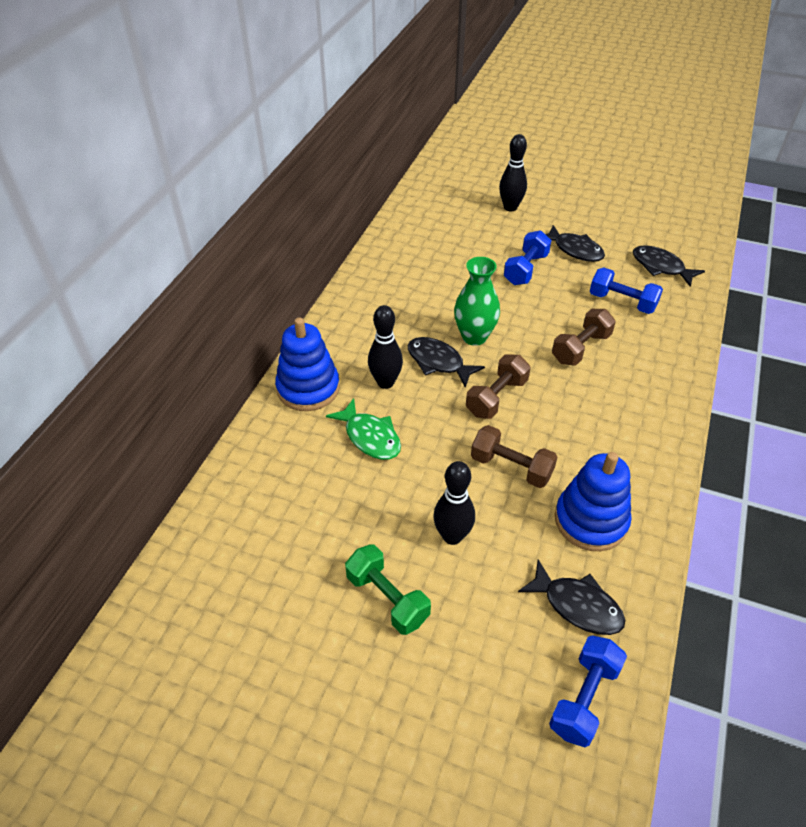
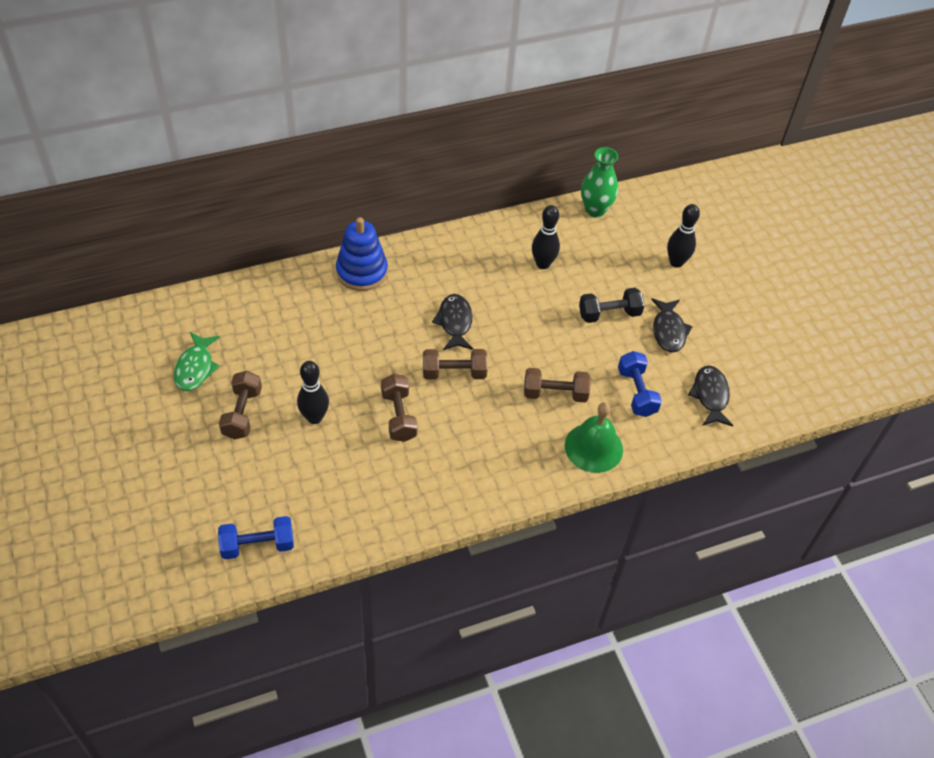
camera: 45 degrees right, 5 degrees up
green fish [326,398,401,460] -> green fish moved to [174,332,220,391]
green dumbbell [345,544,431,635] -> brown dumbbell [219,371,262,439]
black bowling pin [368,305,403,389] -> black bowling pin moved to [532,205,560,269]
green vase [454,257,500,346] -> green vase moved to [581,147,618,217]
blue dumbbell [504,230,551,285] -> black dumbbell [579,288,645,323]
black fish [518,559,625,635] -> none
blue stacking toy [555,452,632,551] -> none
none -> green bell [565,402,623,473]

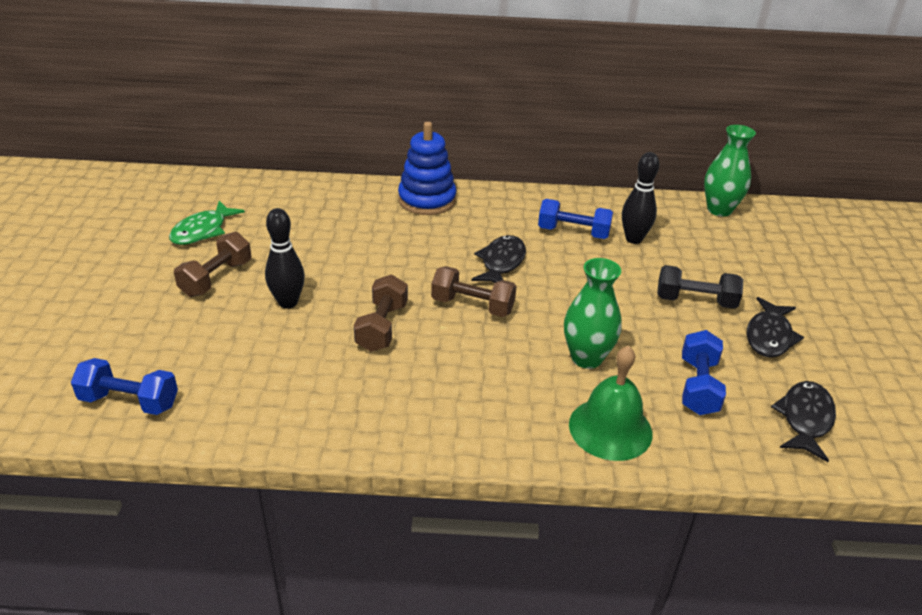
camera: 25 degrees right, 15 degrees down
brown dumbbell [524,368,591,402] -> green vase [564,258,622,369]
black bowling pin [667,204,700,268] -> none
none -> blue dumbbell [538,199,613,239]

